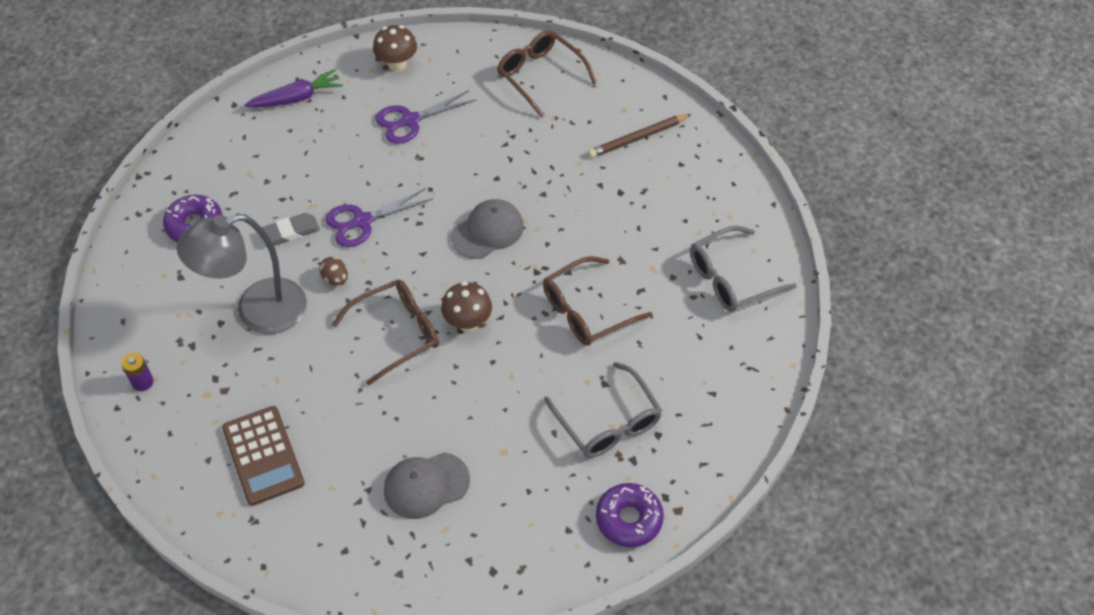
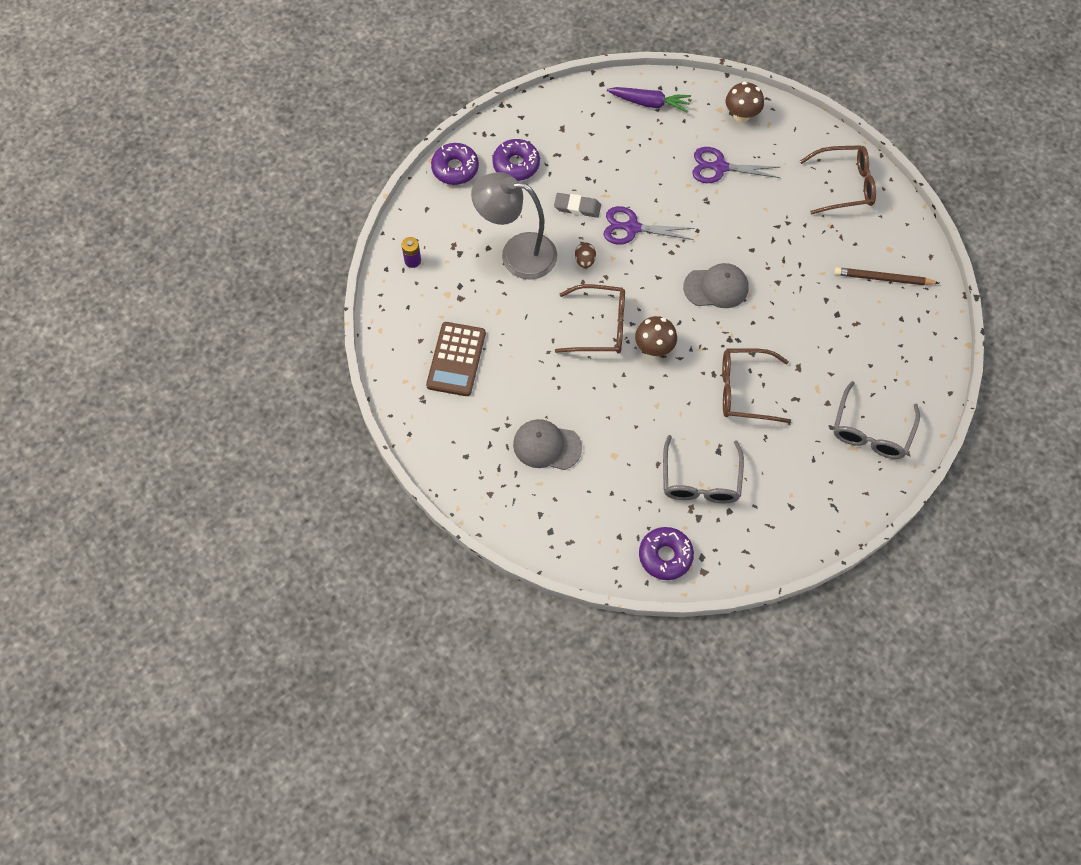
camera: 35 degrees right, 10 degrees up
brown glasses [497,30,597,118] -> brown glasses turned 90 degrees clockwise [800,145,876,214]
grey glasses [690,226,797,312] -> grey glasses turned 75 degrees counterclockwise [834,381,920,459]
none -> purple donut [431,143,479,185]

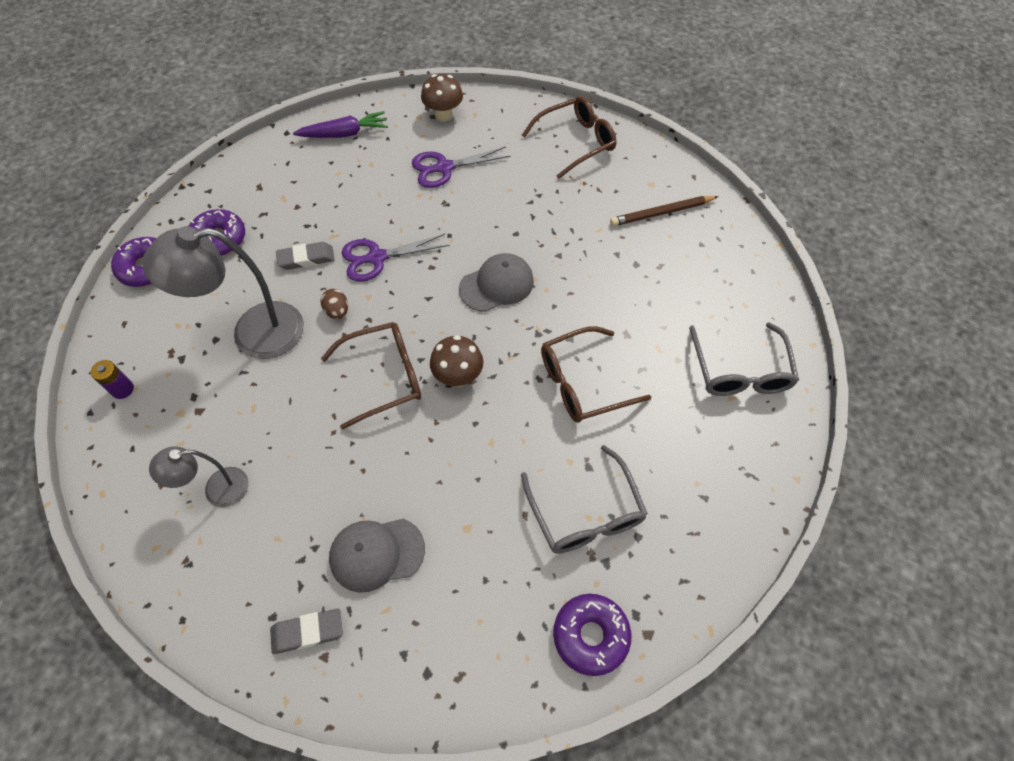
camera: 25 degrees left, 5 degrees down
brown calculator [426,322,486,396] -> grey lamp [149,446,249,507]
none -> grey eraser [270,609,343,654]

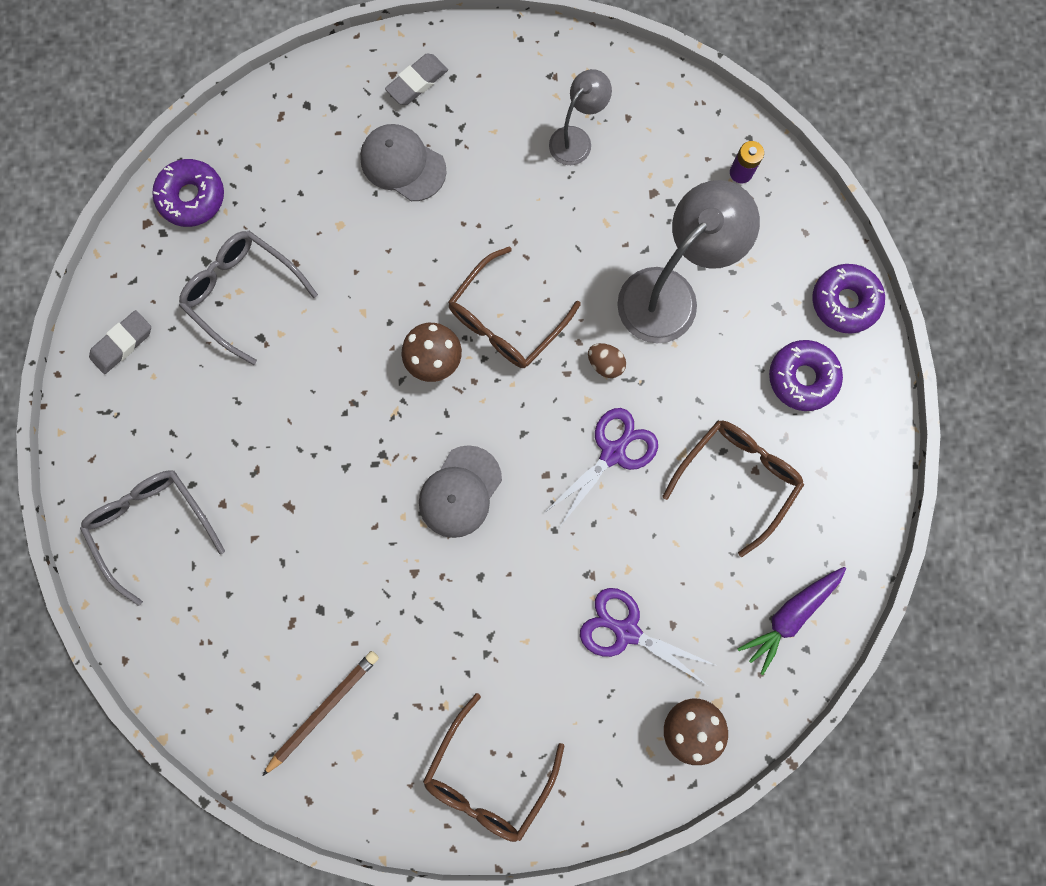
camera: 150 degrees right, 20 degrees up
grey eraser [276,242,335,270] -> grey eraser moved to [89,310,151,374]
grey cap [329,519,425,593] -> grey cap turned 105 degrees counterclockwise [360,124,447,201]
purple scissors [412,147,511,188] -> purple scissors turned 105 degrees counterclockwise [580,588,715,685]
brown glasses [541,326,651,423] -> brown glasses moved to [662,421,804,557]

